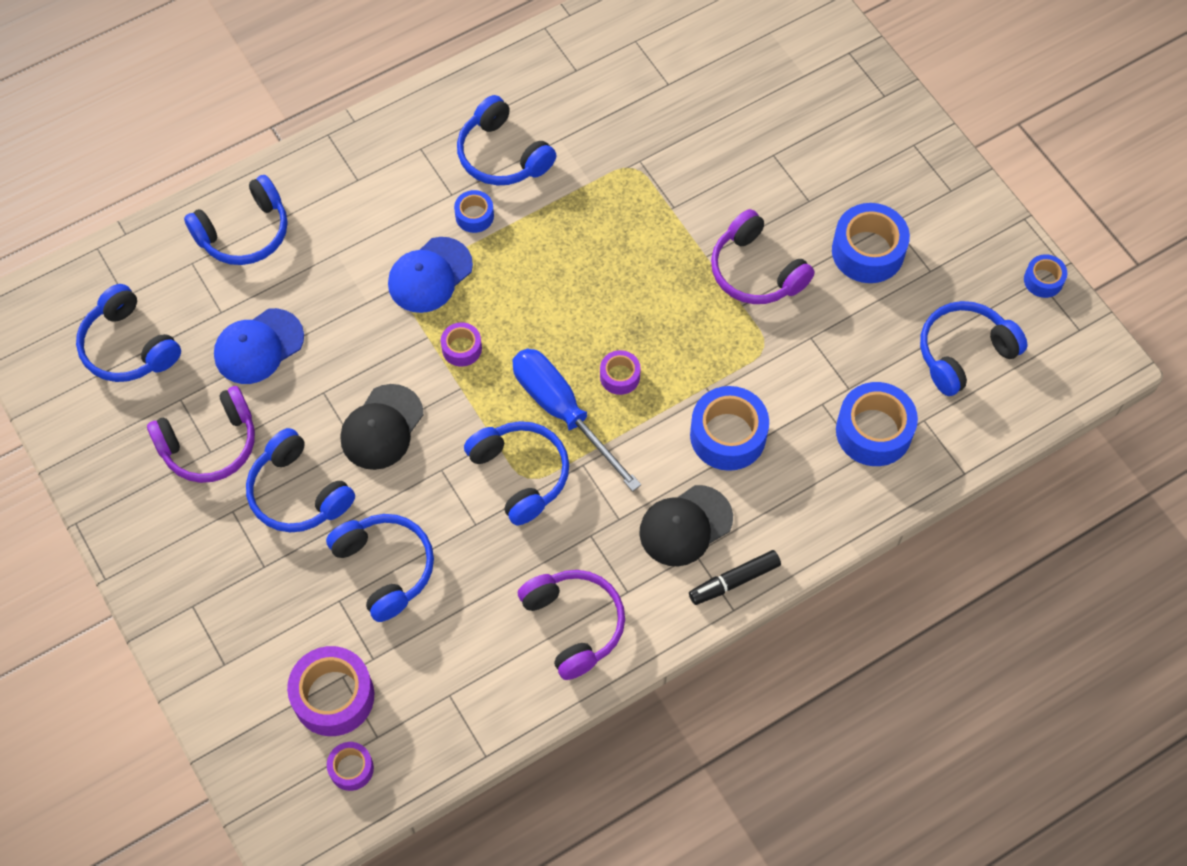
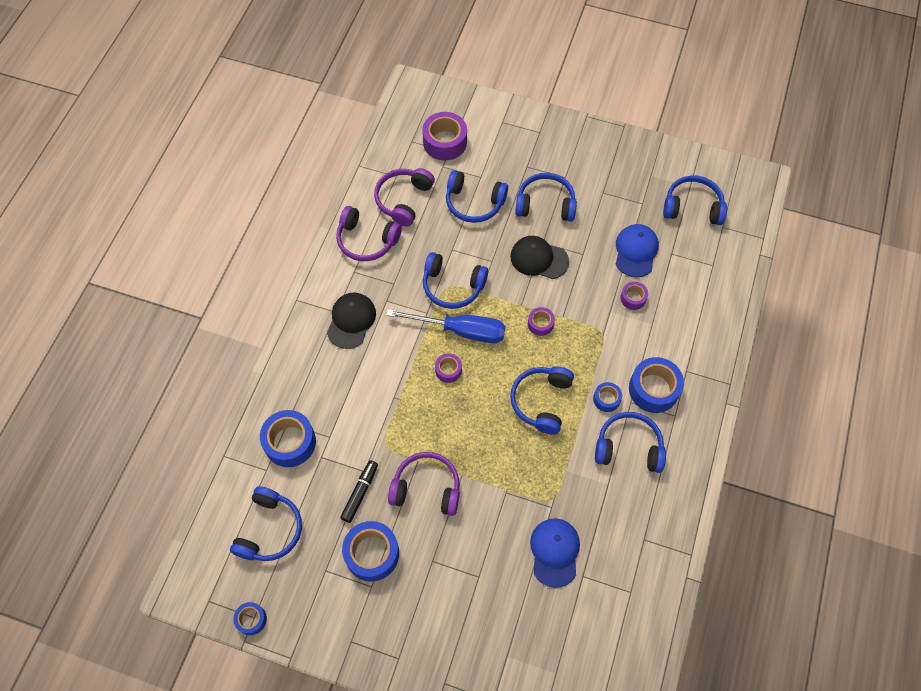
camera: 140 degrees right, 0 degrees up
purple headphones [147,386,255,483] -> purple headphones moved to [374,168,435,227]
blue headphones [184,175,288,265] -> blue headphones moved to [510,366,574,434]
purple tape [327,742,374,791] -> purple tape moved to [620,282,648,310]
black cap [341,384,423,470] -> black cap turned 60 degrees counterclockwise [510,236,569,279]
blue cap [388,237,473,313] -> blue cap moved to [530,518,580,588]
black marker [689,550,781,605] -> black marker moved to [340,460,378,523]
blue tape [690,386,769,471] -> blue tape moved to [629,357,684,413]

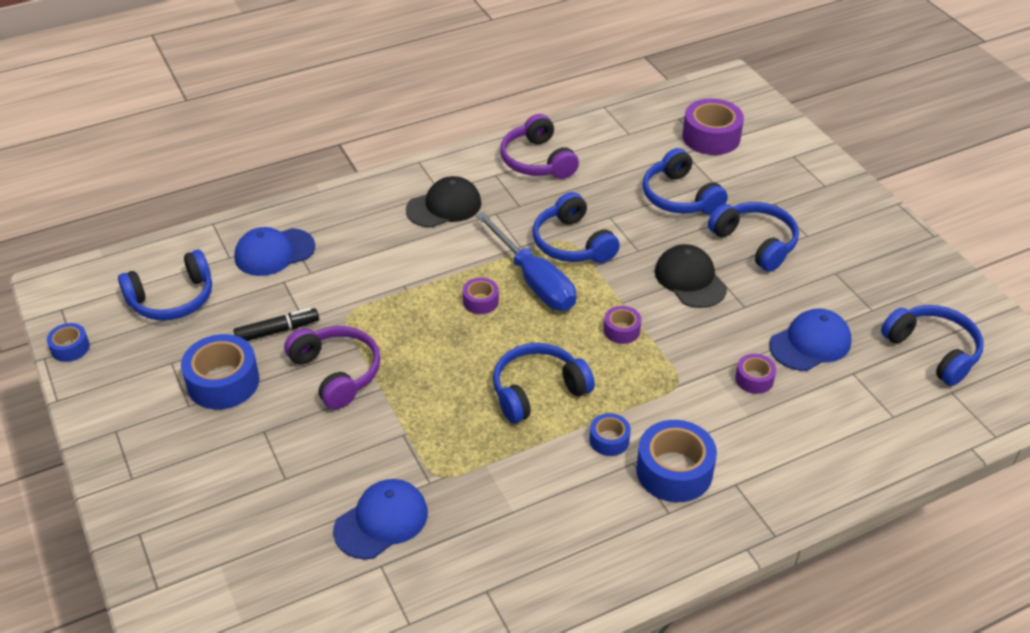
camera: 45 degrees right, 20 degrees down
blue tape [260,410,316,467] -> blue cap [234,227,315,276]
purple headphones [374,168,435,227] -> none
blue headphones [595,412,666,473] -> none

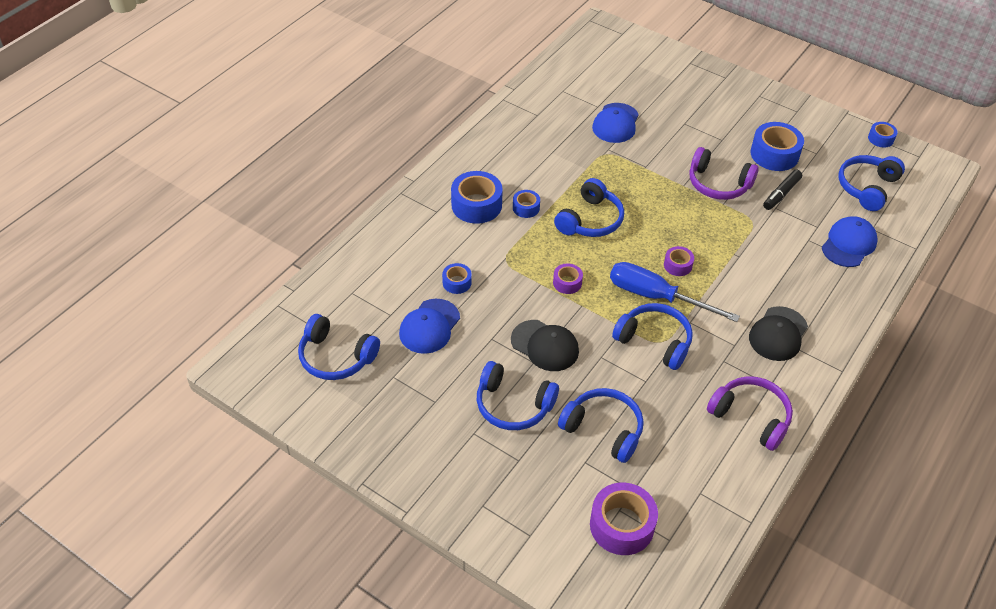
camera: 150 degrees right, 5 degrees up
purple tape [735,354,776,394] -> blue tape [442,263,472,294]

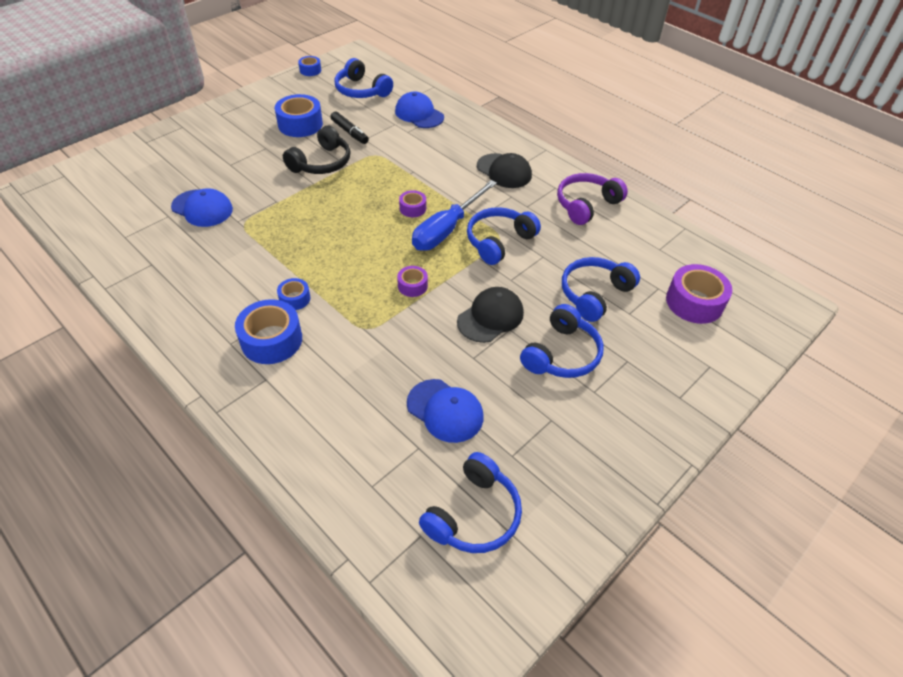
camera: 80 degrees left, 0 degrees up
blue tape [442,263,472,294] -> none
blue headphones [554,178,624,237] -> none
purple headphones [689,147,759,200] -> black headphones [283,126,351,174]

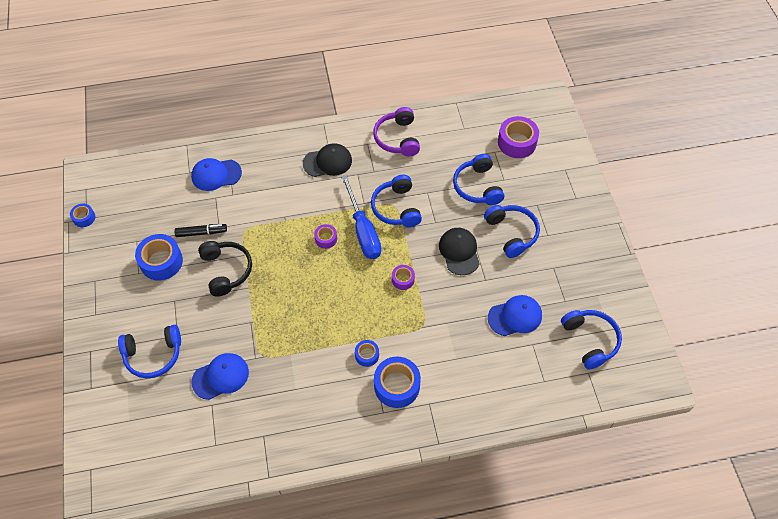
camera: 55 degrees left, 10 degrees up
blue headphones [335,58,393,98] -> blue headphones moved to [118,325,181,378]

